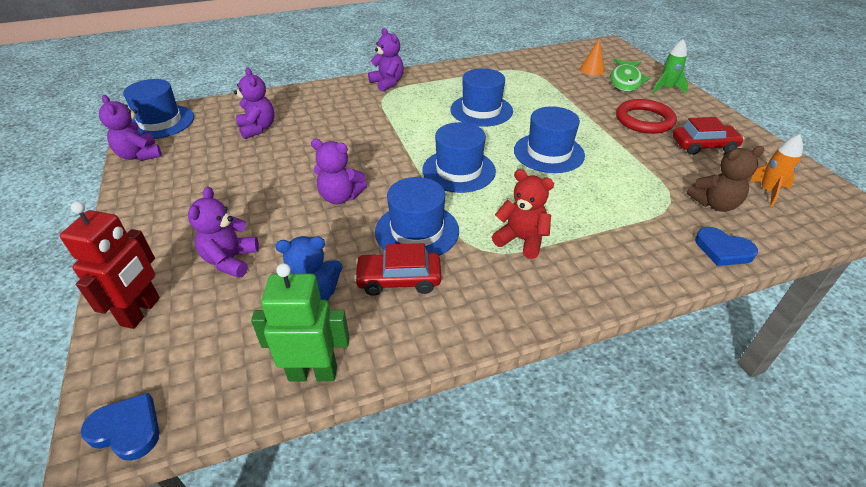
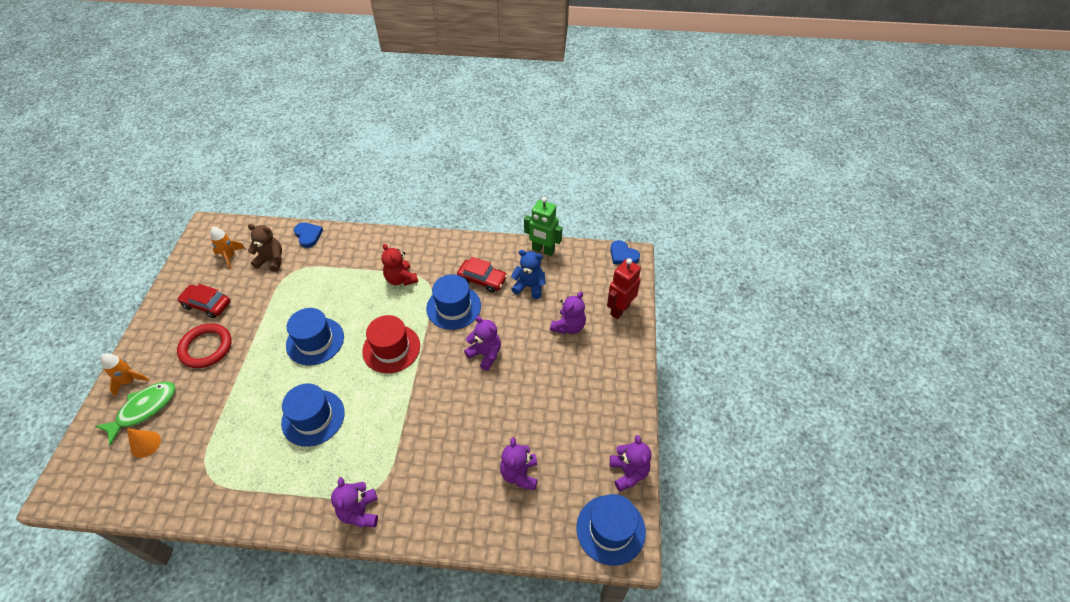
camera: 155 degrees left, 10 degrees up
blue hat [422,122,496,193] -> red hat [362,315,420,373]
green rocket [652,39,688,94] -> orange rocket [101,353,150,396]

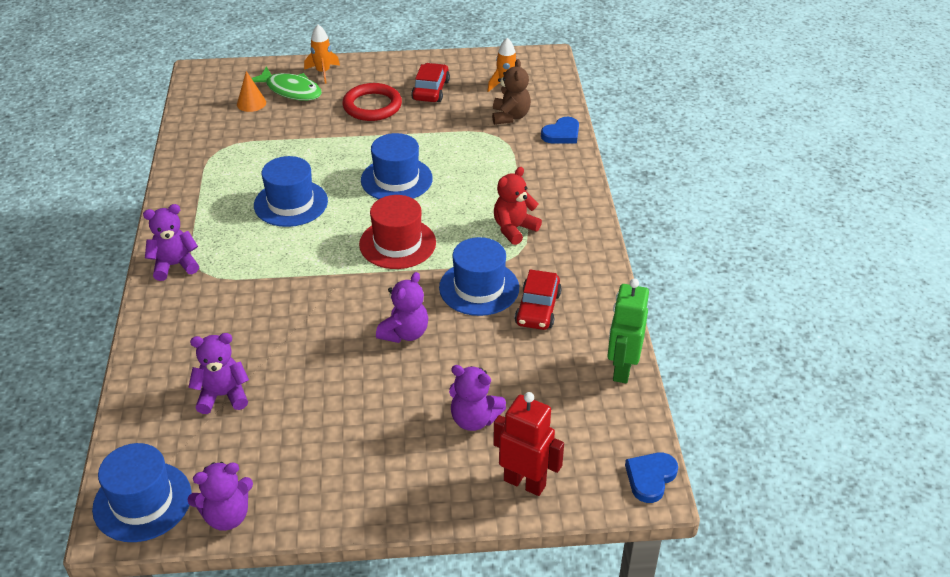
camera: 80 degrees right, 10 degrees down
blue teddy bear [511,250,546,299] -> none

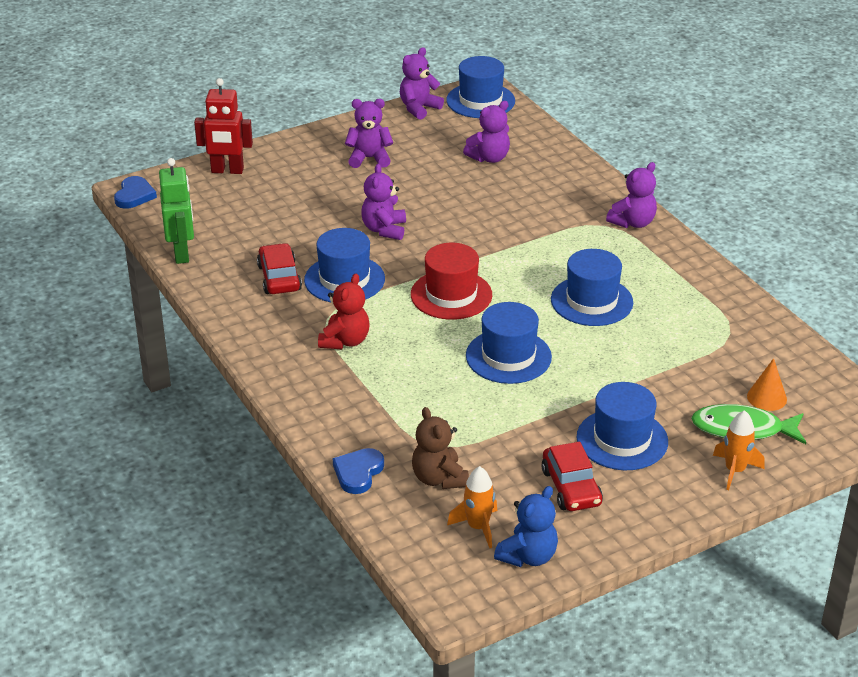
camera: 155 degrees right, 5 degrees down
red ring [342,83,402,121] -> blue hat [577,382,668,470]
purple teddy bear [449,365,506,431] -> purple teddy bear moved to [345,99,393,168]
none -> blue teddy bear [494,486,558,567]

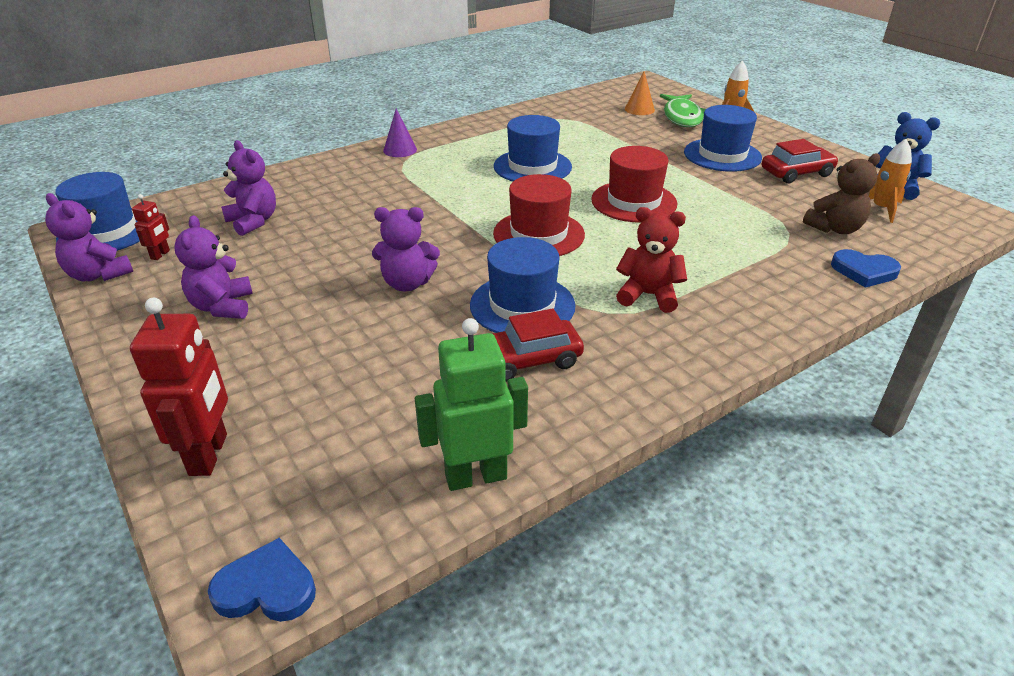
camera: 95 degrees left, 0 degrees up
blue hat [466,302,552,384] -> red hat [591,146,678,222]
purple teddy bear [606,162,657,228] -> purple cone [383,108,417,157]
none -> red robot [132,194,170,260]

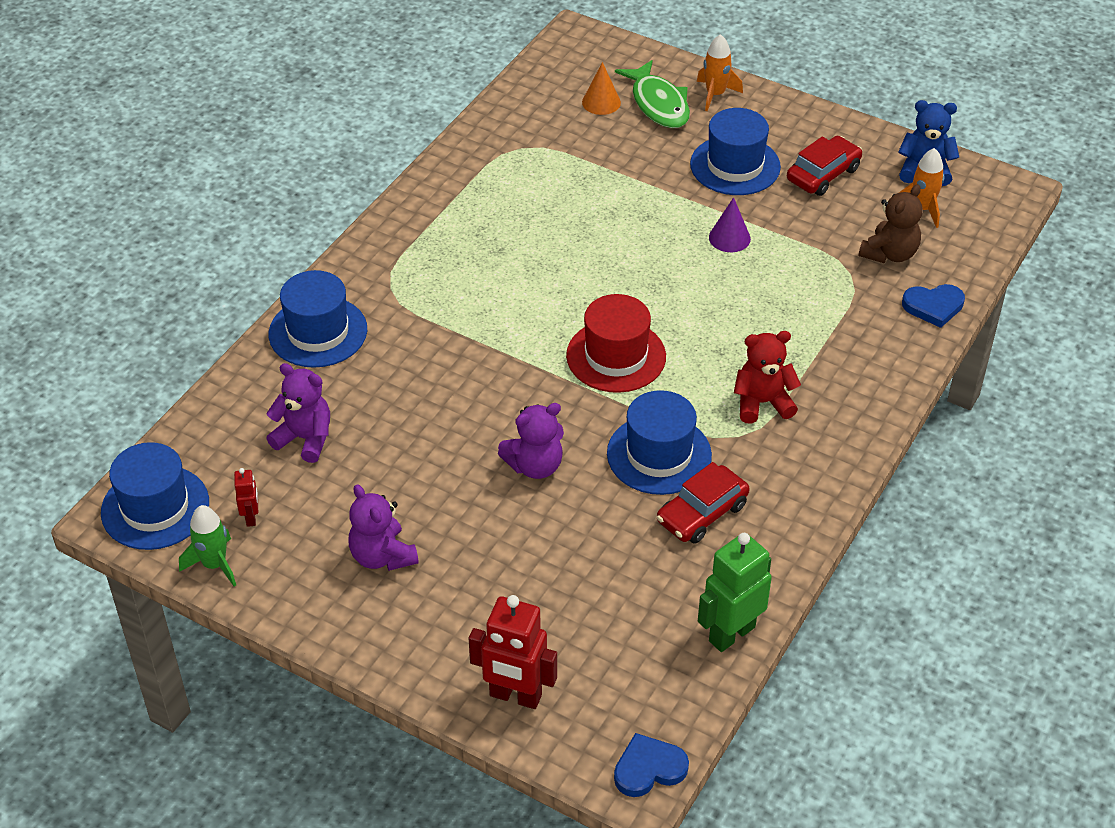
camera: 25 degrees left, 10 degrees up
purple teddy bear [45,193,133,281] -> green rocket [179,505,236,587]
red robot [130,298,228,476] -> red robot turned 135 degrees clockwise [469,595,557,709]
purple cone [383,108,417,157] -> purple cone moved to [709,197,751,252]
blue hat [494,115,572,181] -> blue hat moved to [269,270,367,368]
red hat [591,146,678,222] -> none

